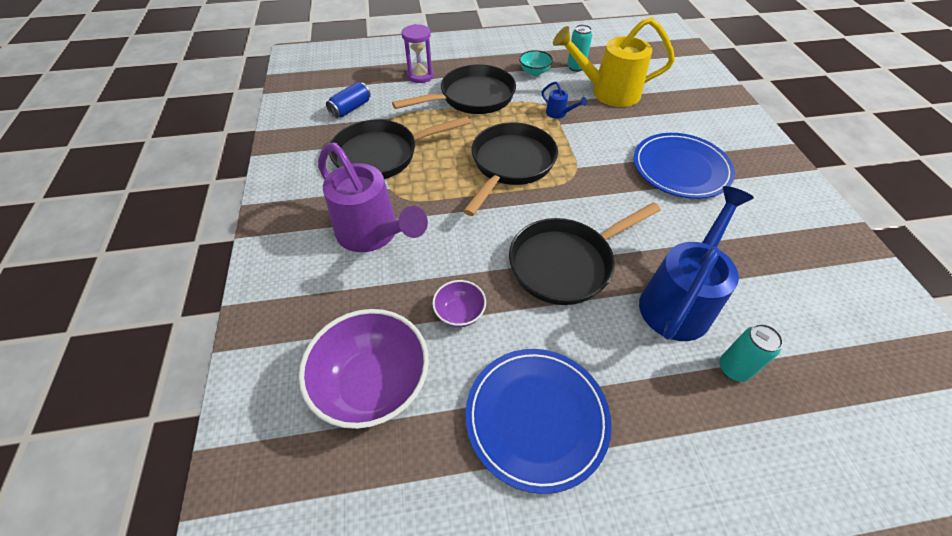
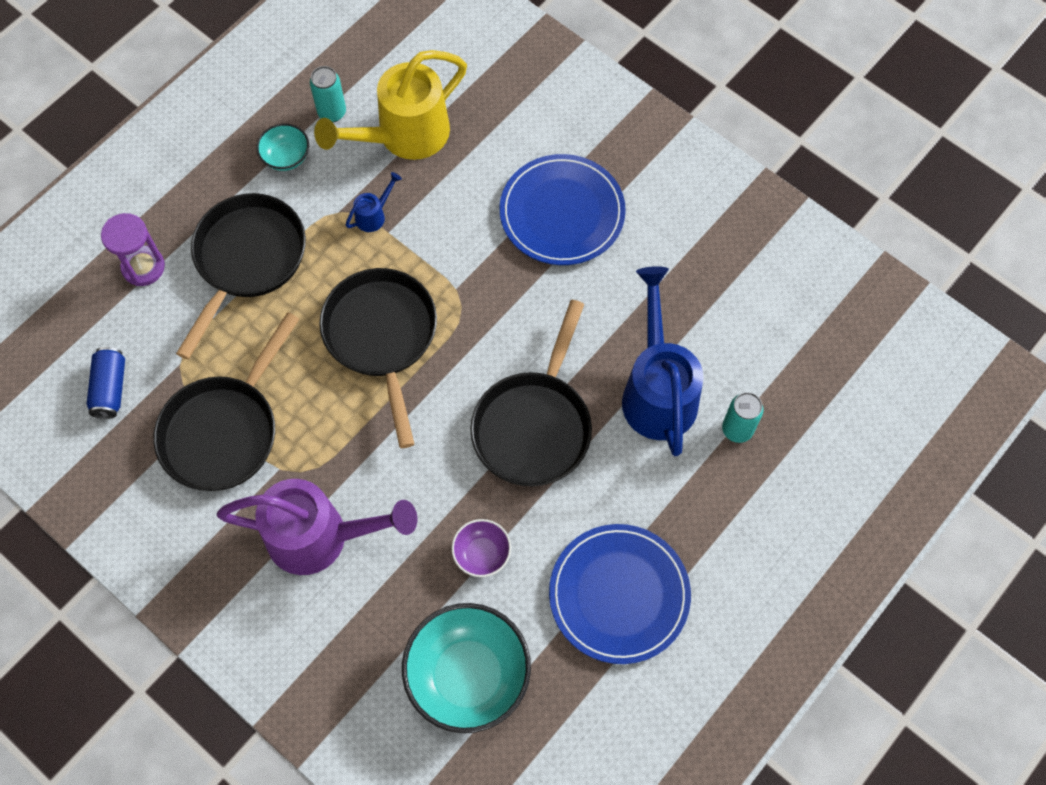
camera: 40 degrees left, 15 degrees up
purple bowl [299,309,429,429] -> turquoise bowl [402,603,531,733]
blue watering can [542,82,587,119] -> blue watering can turned 45 degrees counterclockwise [346,172,402,232]

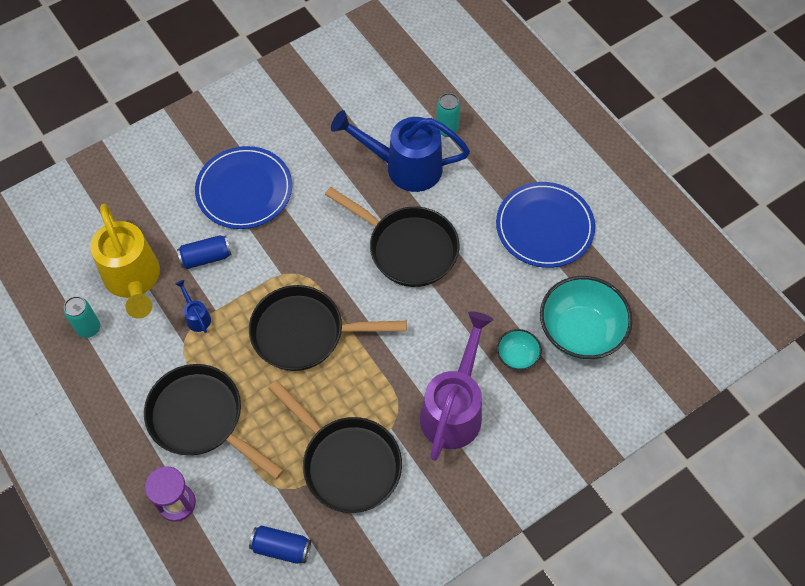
camera: 75 degrees left, 5 degrees down
turquoise bowl [256,124,309,171] -> turquoise bowl moved to [497,329,541,371]
purple bowl [452,519,511,577] -> none
none -> blue can [177,236,232,269]

